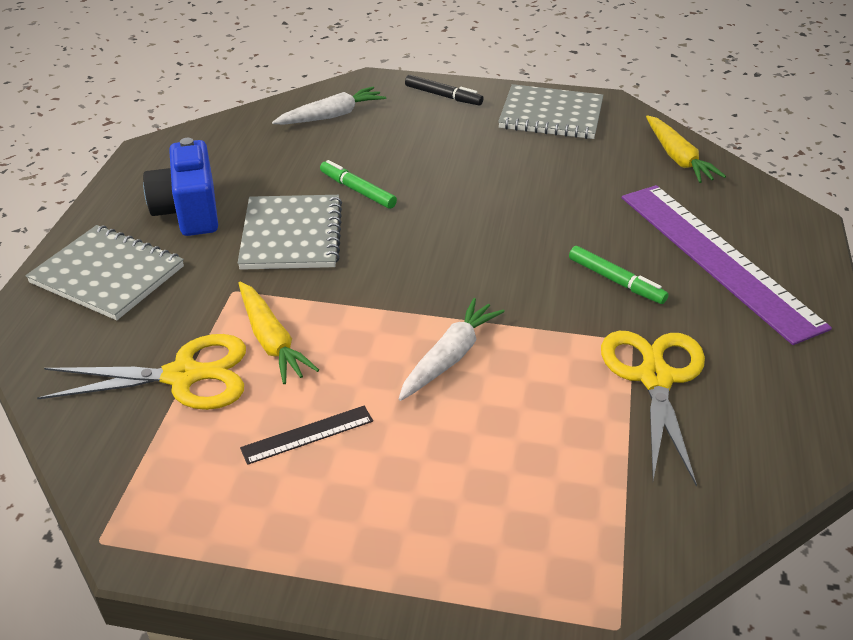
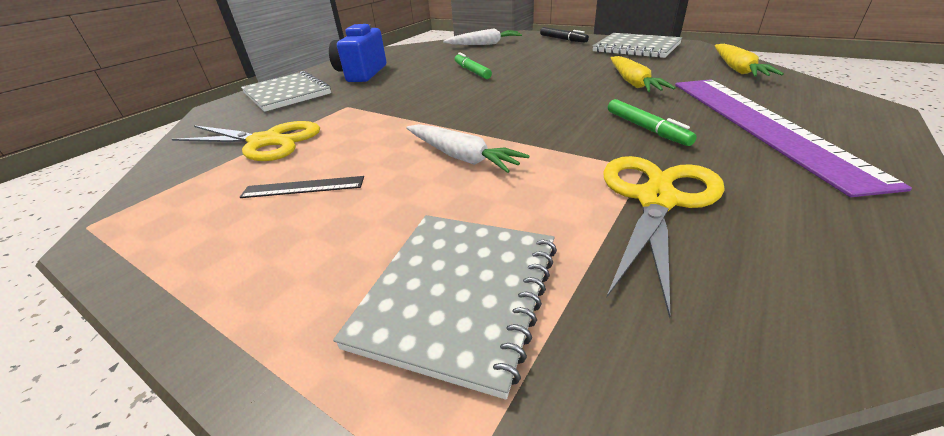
camera: 25 degrees right, 5 degrees down
grey notebook [237,195,342,270] -> grey notebook moved to [333,215,557,400]
yellow carrot [239,282,319,384] -> yellow carrot moved to [611,56,676,92]
white carrot [399,298,505,401] -> white carrot turned 75 degrees clockwise [406,124,530,173]

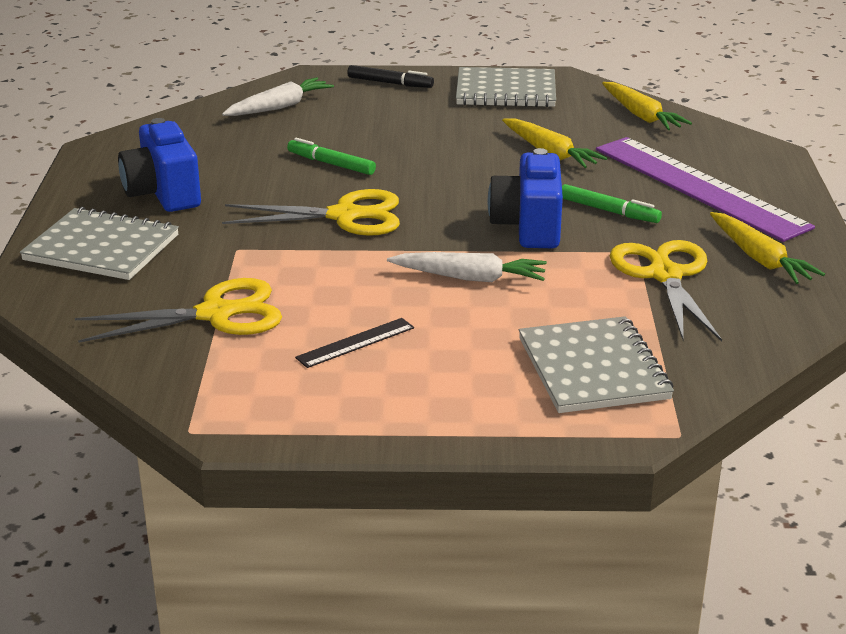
camera: 35 degrees left, 5 degrees down
none -> yellow scissors [222,189,400,236]
none -> blue camera [488,148,563,248]
none -> yellow carrot [710,212,825,284]

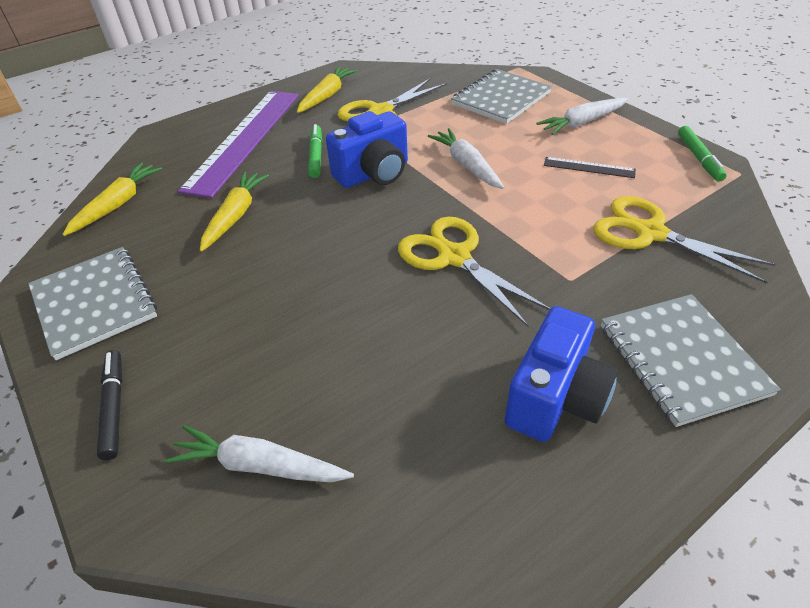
camera: 125 degrees left, 15 degrees up
green marker [287,138,376,175] -> green marker moved to [678,126,727,182]
none -> white carrot [536,98,628,135]

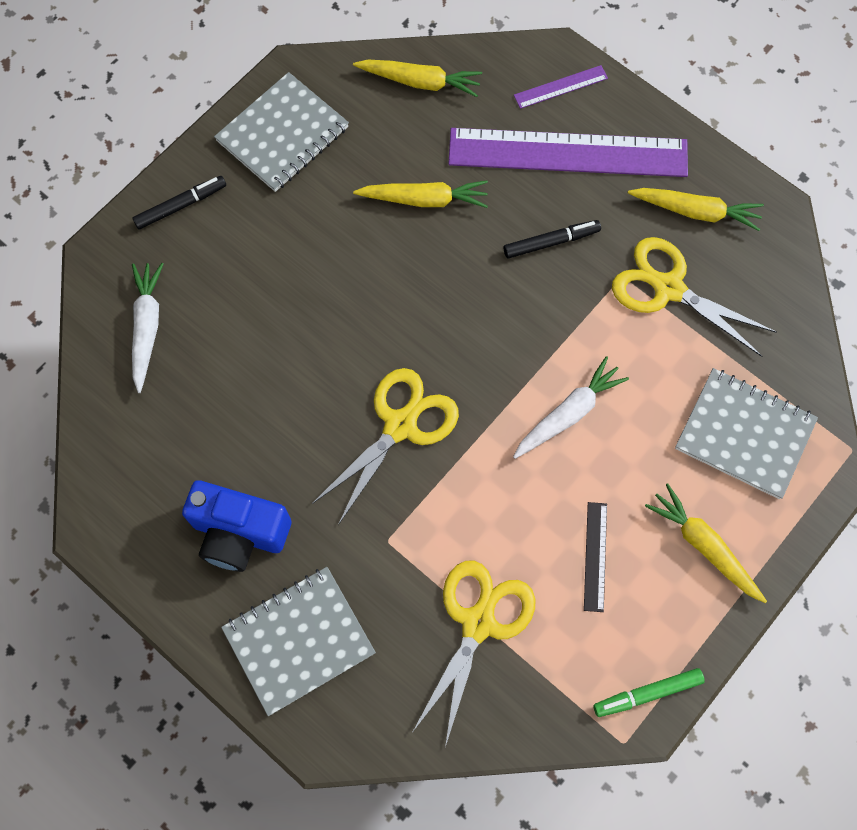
camera: 75 degrees right, 25 degrees up
green marker [308,124,322,178] -> black marker [504,220,601,258]
blue camera [326,111,408,188] -> none
white carrot [536,98,628,135] -> yellow carrot [645,483,767,603]
none -> purple ruler [514,65,608,109]

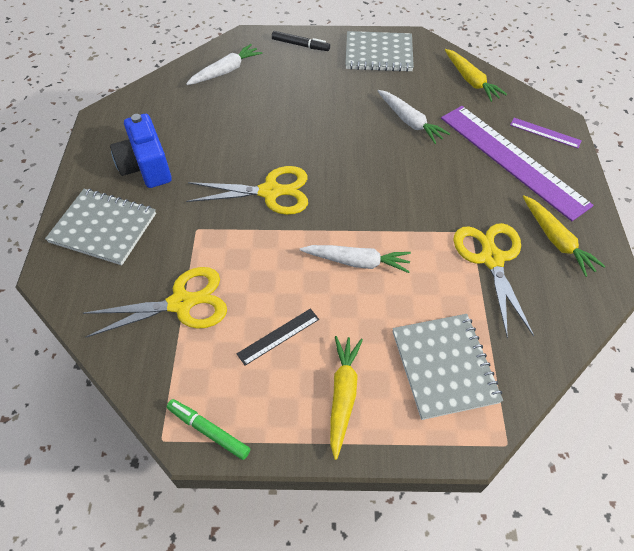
camera: 50 degrees right, 15 degrees down
yellow carrot [353,180,488,208] -> white carrot [377,90,450,144]
black marker [504,220,601,258] -> none

